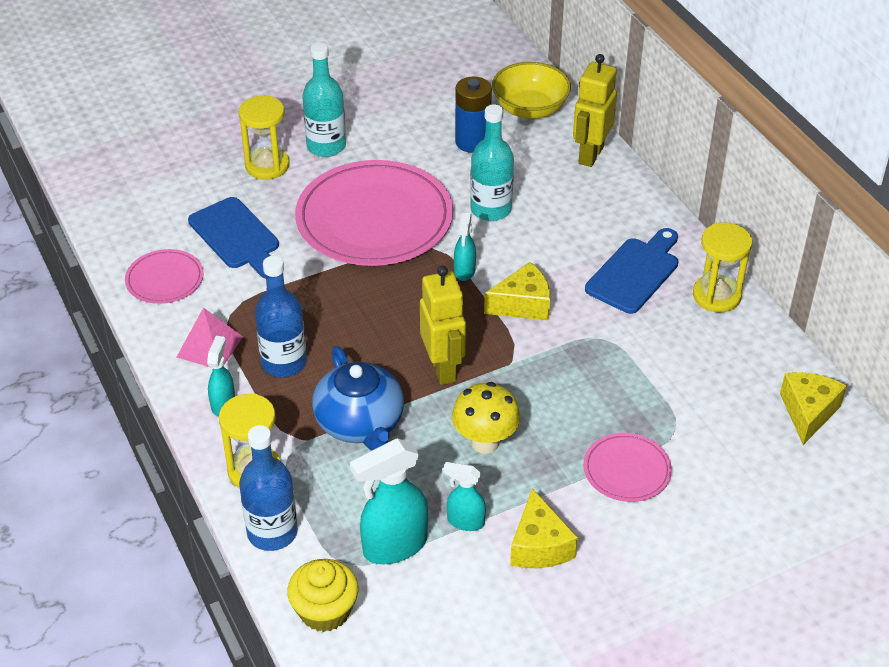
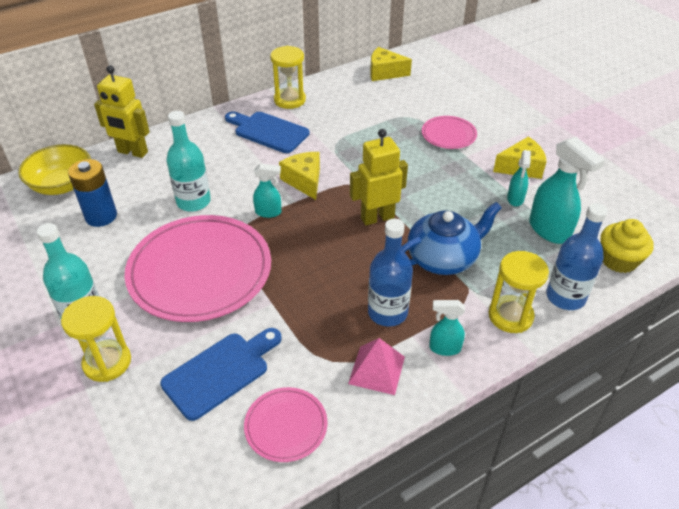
camera: 95 degrees left, 0 degrees up
yellow mushroom [452,382,520,454] -> none

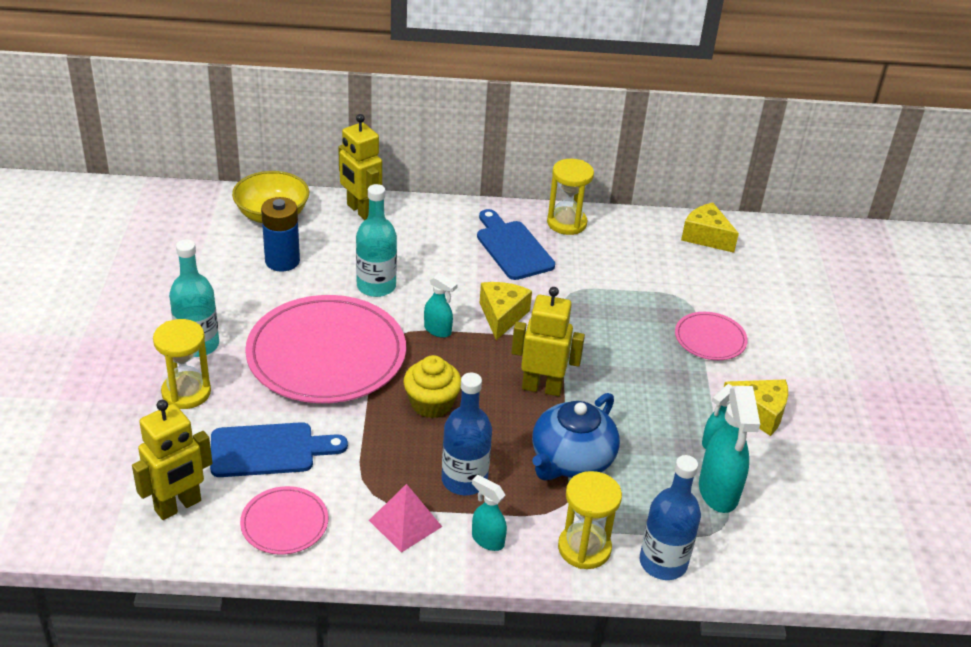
camera: 30 degrees right, 5 degrees down
blue teapot [401,202,502,275] -> blue teapot turned 120 degrees clockwise [532,393,620,480]
yellow cupcake [601,219,654,273] -> yellow cupcake moved to [403,355,461,418]
none -> yellow robot [132,400,212,520]

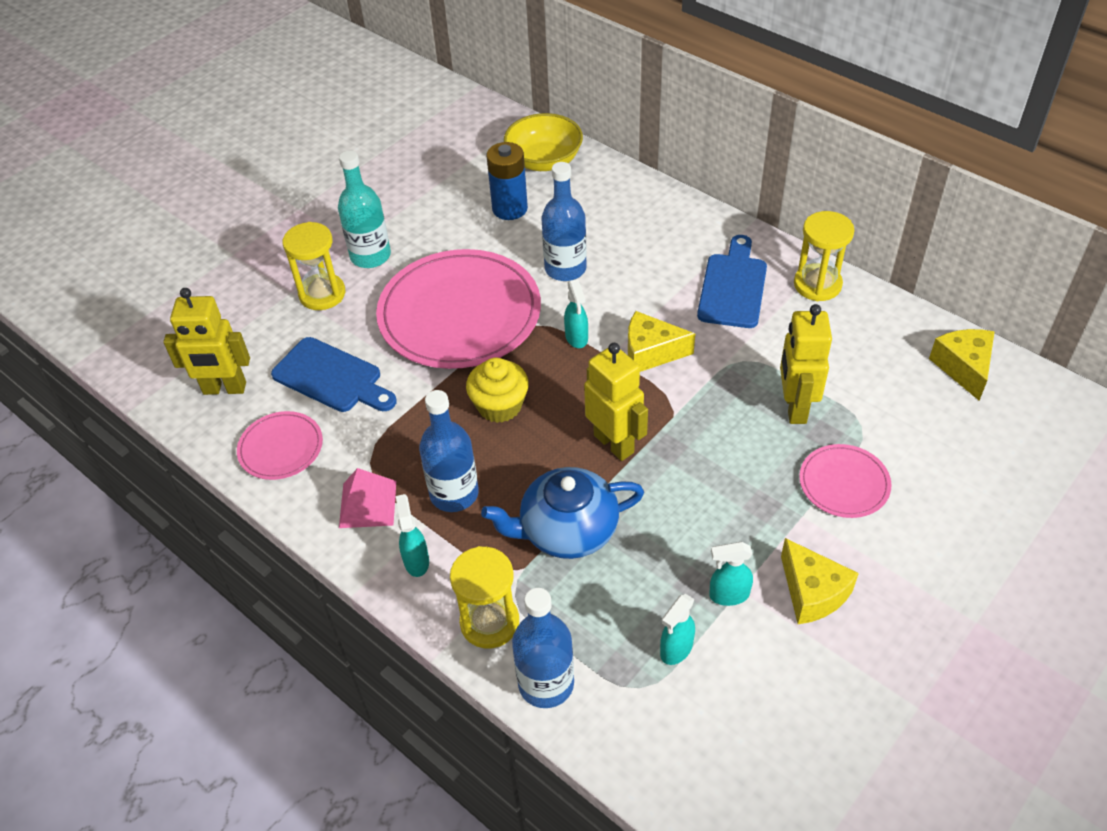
camera: 45 degrees right, 10 degrees up
yellow robot [338,114,382,220] -> yellow robot moved to [780,304,832,424]
turquoise bottle [356,184,397,297] -> blue bottle [542,162,587,281]
yellow cheese [480,282,532,340] -> yellow cheese turned 135 degrees counterclockwise [628,311,695,372]
turquoise spray bottle [699,386,760,513] -> turquoise spray bottle [660,594,695,665], size x0.56

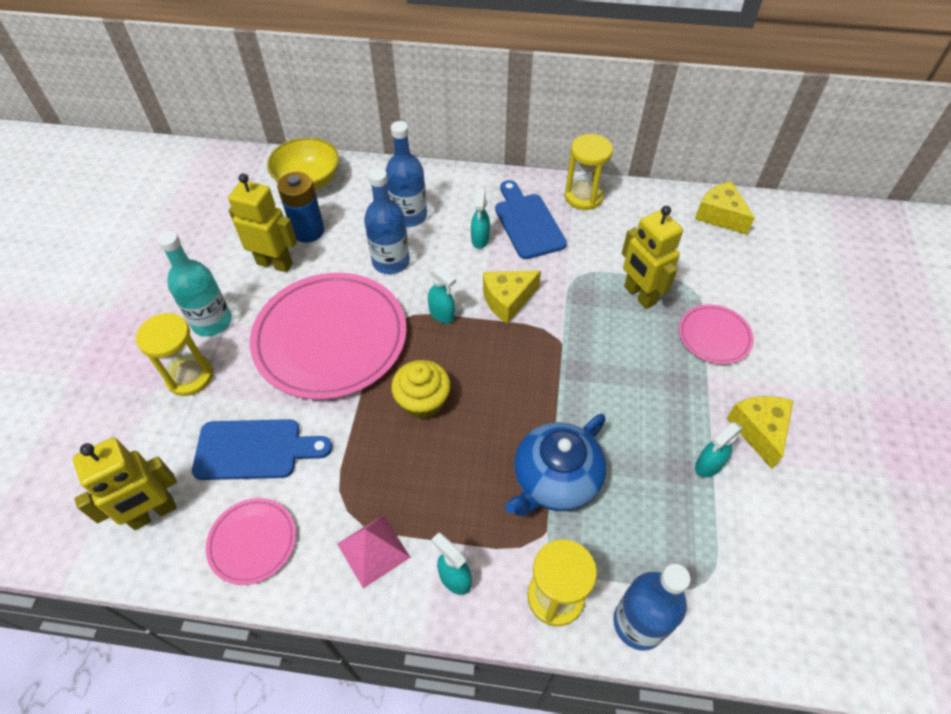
camera: 35 degrees left, 5 degrees up
blue bottle [419,390,479,512] -> blue bottle moved to [386,121,427,227]
yellow robot [584,343,648,461] -> yellow robot moved to [228,173,297,272]
turquoise spray bottle [660,594,695,665] -> turquoise spray bottle moved to [471,189,490,249]
yellow cheese [781,538,859,624] -> yellow cheese turned 120 degrees counterclockwise [727,396,794,469]

